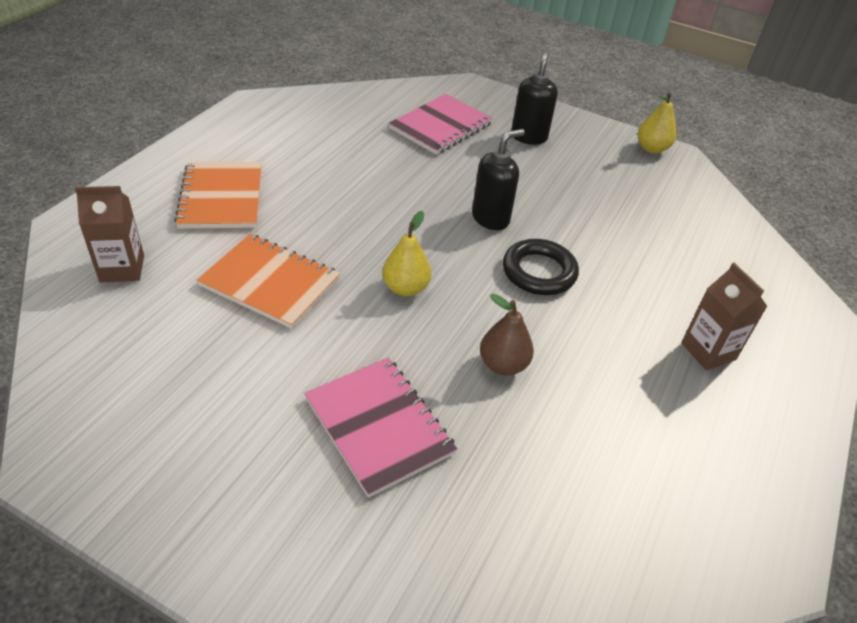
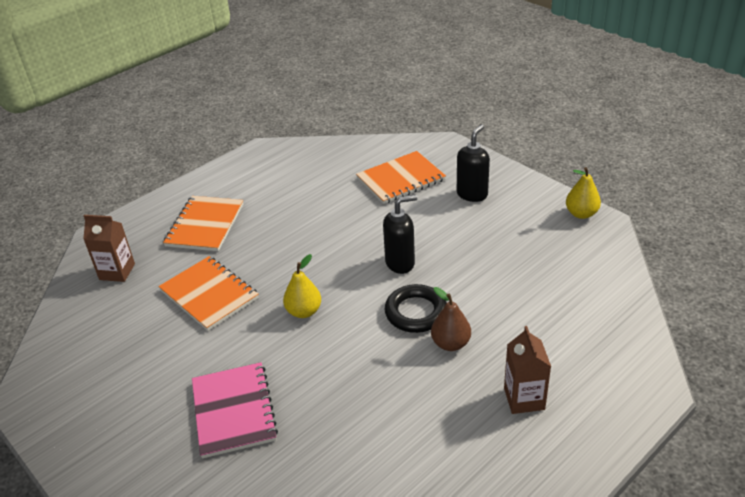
camera: 25 degrees right, 5 degrees down
pink notebook [389,94,493,155] -> orange notebook [356,151,446,204]
brown pear [480,294,534,375] -> brown pear moved to [431,287,471,351]

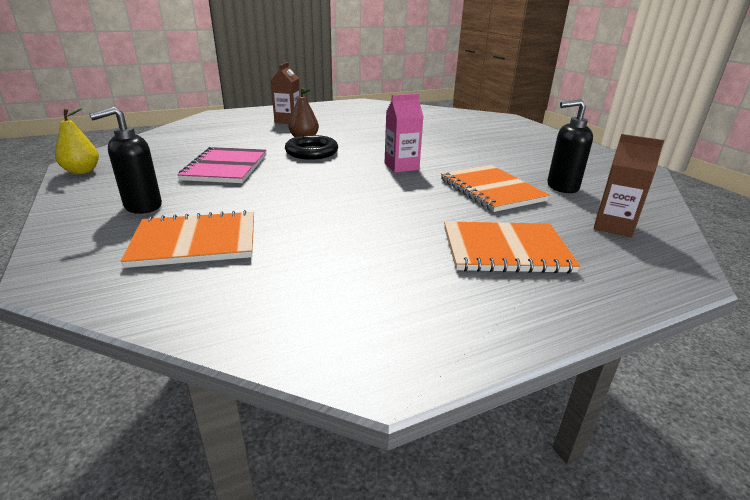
camera: 165 degrees left, 10 degrees down
orange notebook [163,196,243,251] -> orange notebook turned 60 degrees clockwise [444,221,580,273]
pink notebook [192,362,278,459] -> pink notebook moved to [178,147,267,183]
yellow pear [283,254,321,318] -> pink carton [385,94,424,173]
black soap dispenser [383,195,417,274] -> black soap dispenser moved to [547,99,593,193]

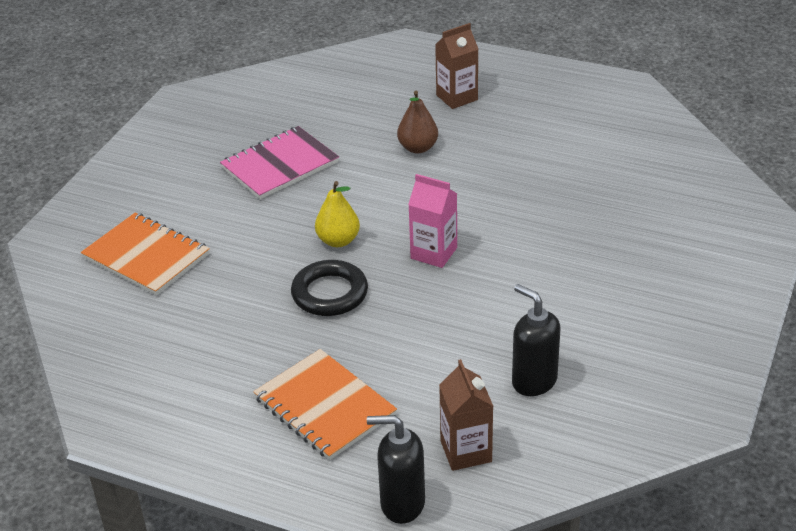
camera: 50 degrees right, 10 degrees up
yellow pear [55,108,99,174] -> yellow pear moved to [315,181,360,247]
black soap dispenser [89,107,162,214] -> black soap dispenser moved to [367,415,425,524]
black ring [285,135,338,160] -> black ring moved to [291,260,368,316]
orange notebook [441,165,550,212] -> none

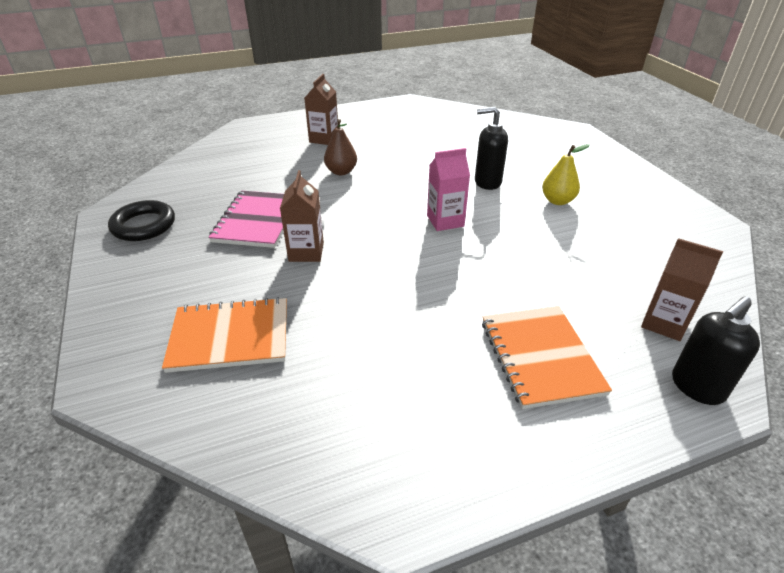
camera: 45 degrees left, 0 degrees up
orange notebook [253,349,397,460] -> orange notebook turned 75 degrees clockwise [482,306,612,409]
black ring [291,260,368,316] -> black ring moved to [108,200,175,241]
yellow pear [315,181,360,247] -> yellow pear moved to [542,144,590,205]
black soap dispenser [512,284,561,396] -> black soap dispenser moved to [475,107,508,190]
none -> brown carton [280,170,324,262]

